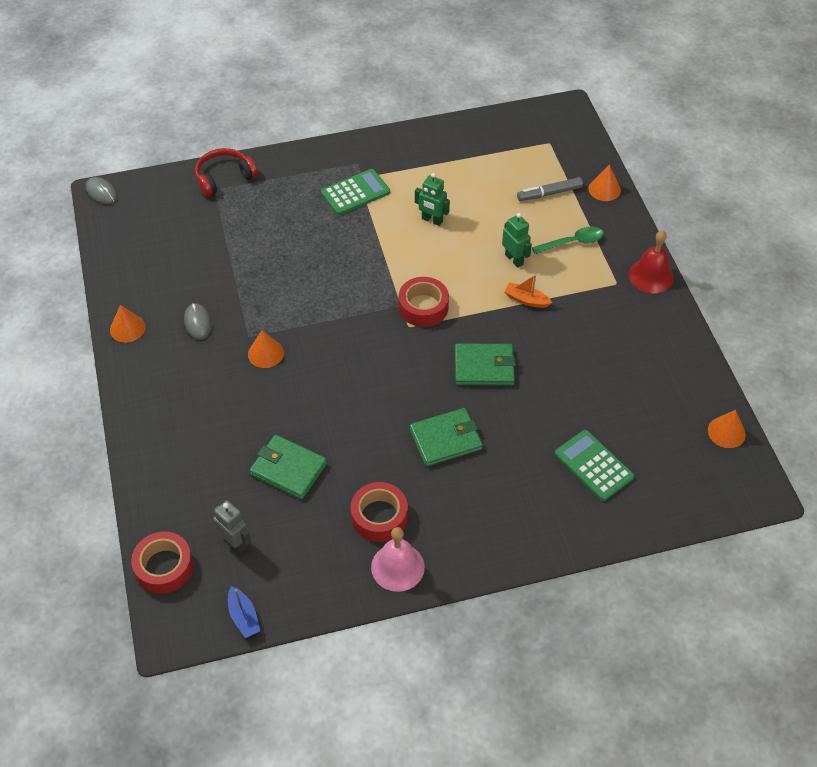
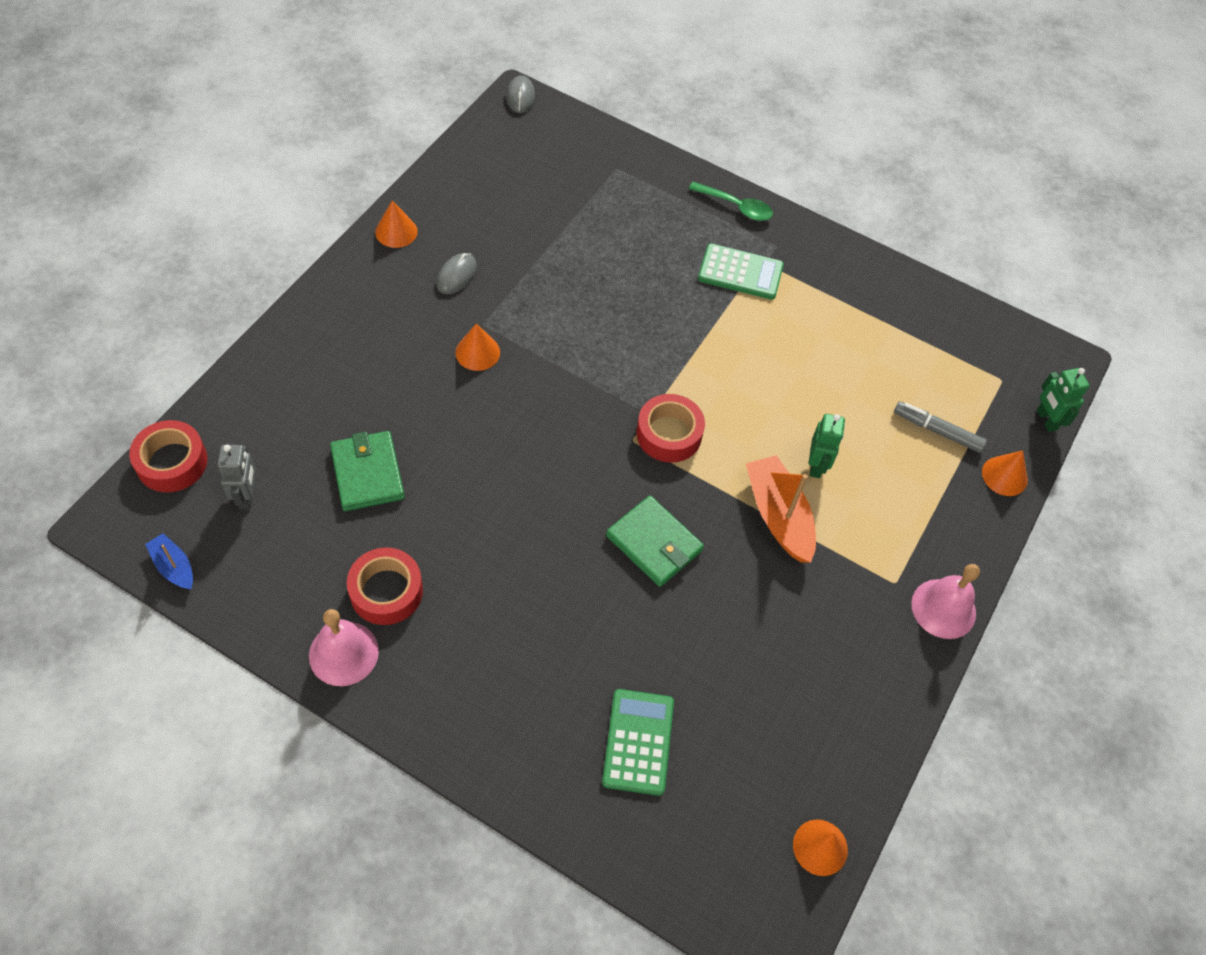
camera: 40 degrees right, 5 degrees up
red headphones [195,148,258,197] -> none
blue boat [228,586,260,638] -> blue boat turned 120 degrees clockwise [145,533,193,590]
green wallet [410,408,483,466] -> none
green robot [415,173,450,226] -> green robot moved to [1037,368,1090,432]
orange boat [504,275,552,308] -> orange boat [746,455,816,563], size x1.81
green spoon [532,226,603,254] -> green spoon moved to [689,182,773,221]
red bell [628,230,674,294] -> pink bell [911,564,980,639]

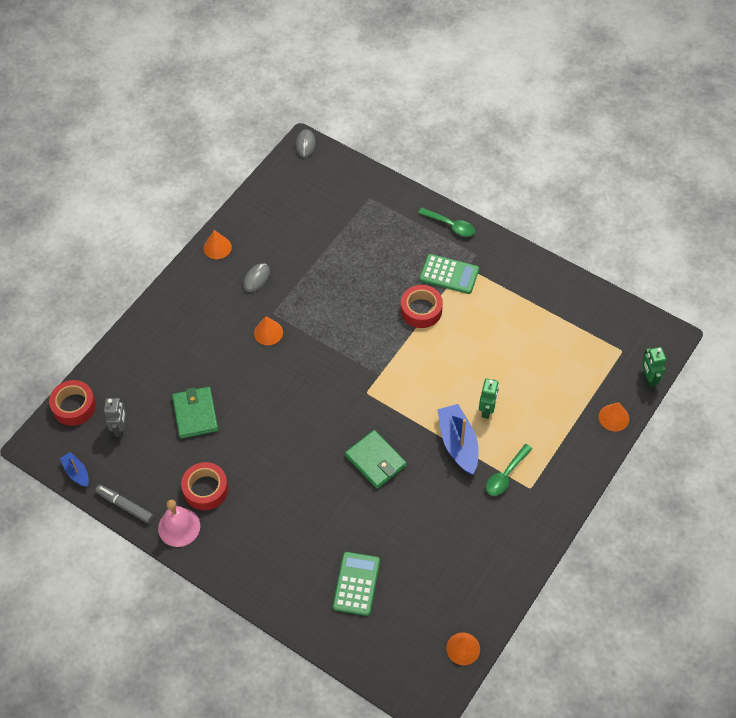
camera: 10 degrees right, 0 degrees up
red tape [636,394,705,463] -> red tape moved to [401,285,443,328]
orange boat [746,455,816,563] -> blue boat [437,404,478,474]
grey marker [894,401,987,453] -> grey marker moved to [95,485,153,523]
pink bell [911,564,980,639] -> none
none -> green spoon [486,444,532,496]

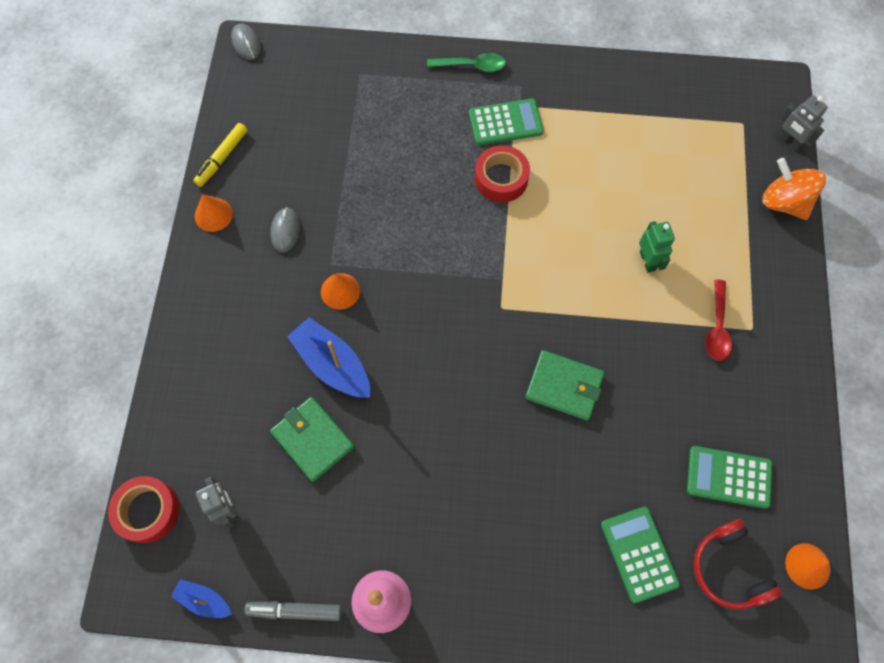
camera: 30 degrees left, 10 degrees up
red tape [181,462,228,510] -> none
blue boat [437,404,478,474] -> blue boat moved to [287,317,370,398]
green spoon [486,444,532,496] -> red spoon [705,279,732,361]
orange cone [599,402,629,432] -> orange spinning top [762,158,826,220]
green robot [642,347,666,388] -> grey robot [779,95,828,151]
none -> yellow marker [193,123,248,187]
none -> green calculator [687,446,772,509]
none -> red headphones [693,519,781,609]

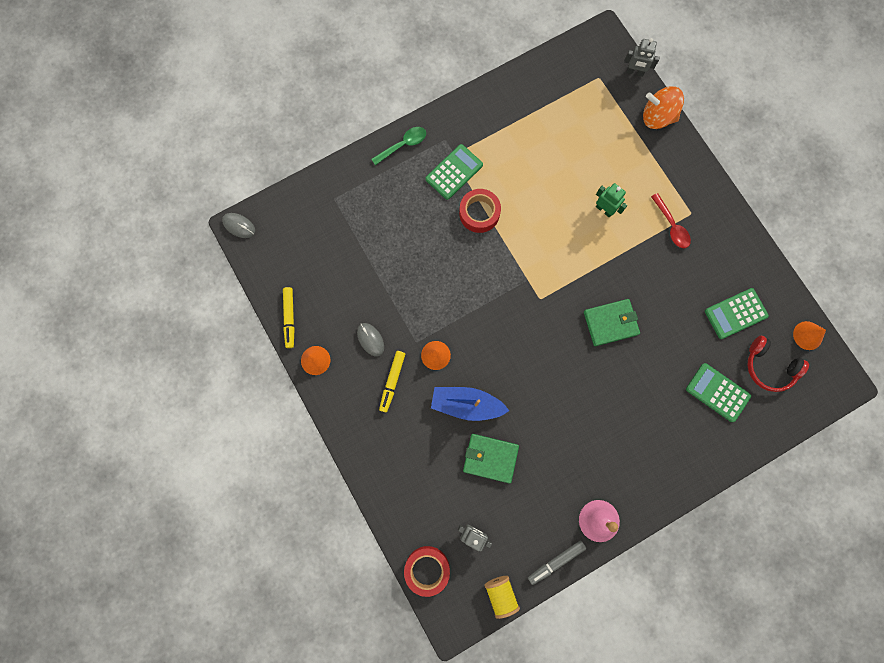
camera: 35 degrees left, 10 degrees up
blue boat [171,579,232,618] -> yellow spool [484,576,520,619]
none -> yellow marker [379,351,405,412]

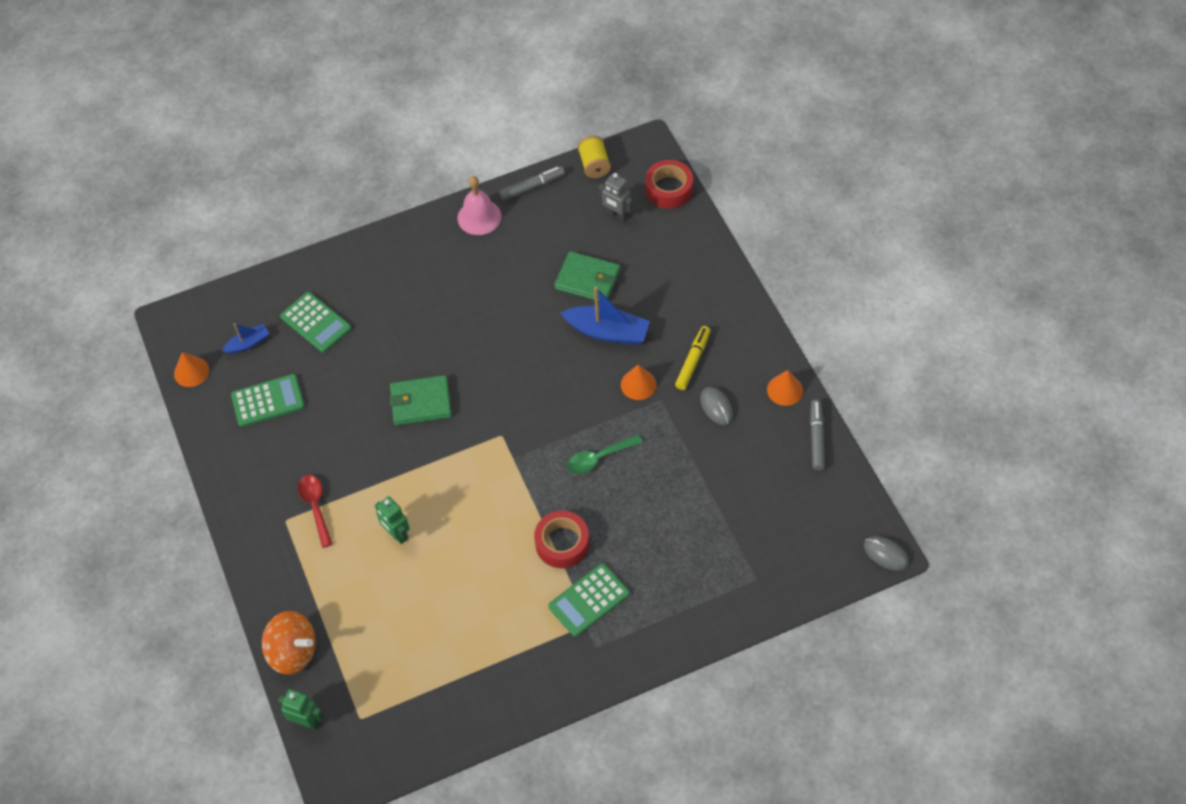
camera: 170 degrees left, 20 degrees down
yellow marker [283,287,295,348] -> grey marker [810,400,825,471]
green spoon [371,127,426,165] -> green spoon moved to [567,434,643,474]
grey robot [624,38,660,77] -> green robot [278,689,324,730]
red headphones [747,336,809,392] -> blue boat [222,323,270,354]

